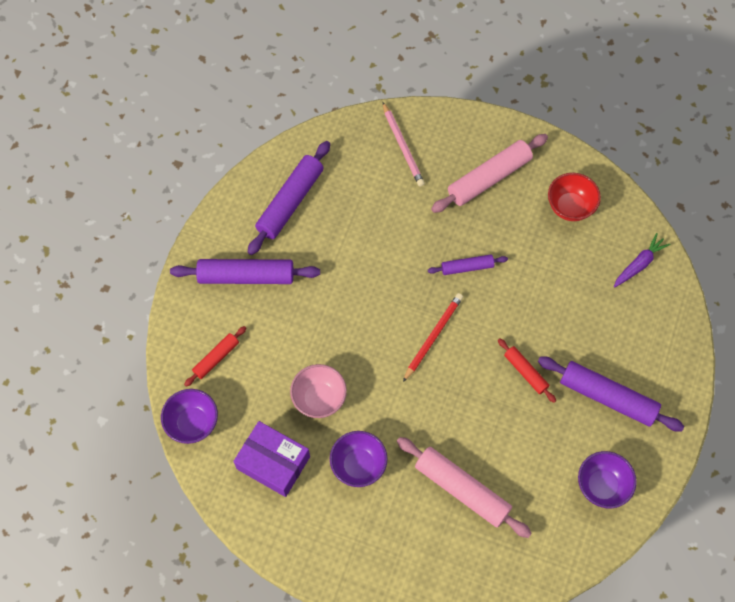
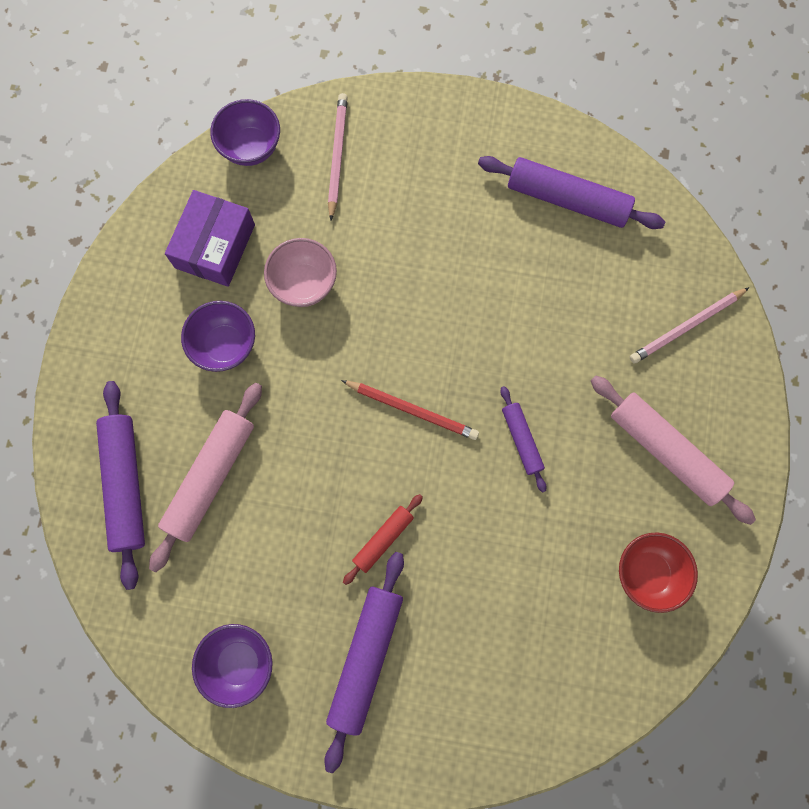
camera: 80 degrees right, 10 degrees up
purple rolling pin [170,259,320,284] -> purple rolling pin moved to [96,381,145,590]
red rolling pin [184,326,246,387] -> pink pencil [328,93,348,220]
purple carrot [614,233,670,288] -> none

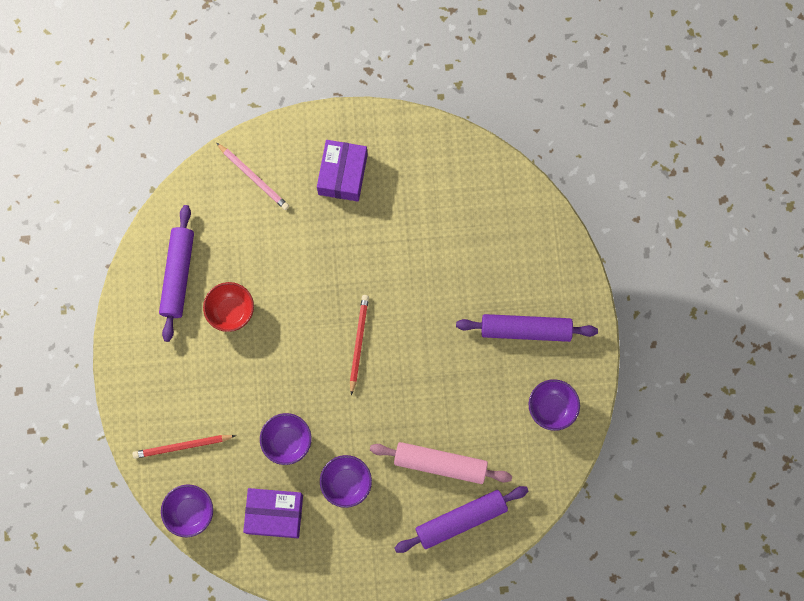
camera: 105 degrees left, 0 degrees up
pink bowl [264,238,337,307] -> purple bowl [260,413,312,465]
pink pencil [328,93,348,220] -> red pencil [132,435,236,459]
red rolling pin [343,494,423,585] -> none
purple rolling pin [500,386,547,493] -> none
pink rolling pin [591,376,756,525] -> purple box [317,140,368,202]
red bowl [619,532,698,613] -> red bowl moved to [203,282,254,332]

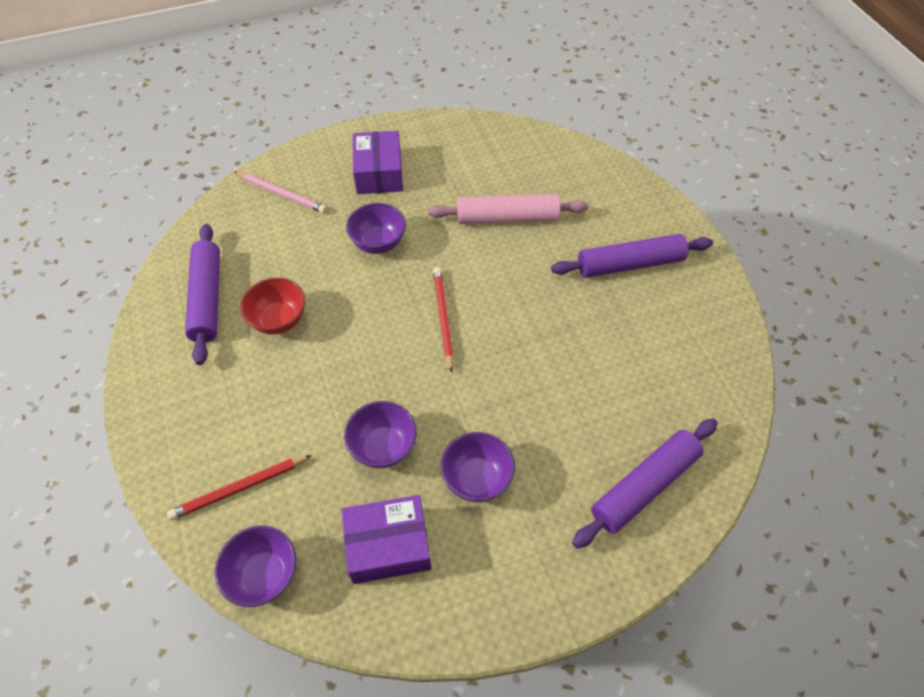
camera: 15 degrees left, 20 degrees down
pink rolling pin [370,442,512,484] -> pink rolling pin moved to [428,194,588,224]
purple bowl [528,379,580,431] -> purple bowl moved to [346,203,406,254]

